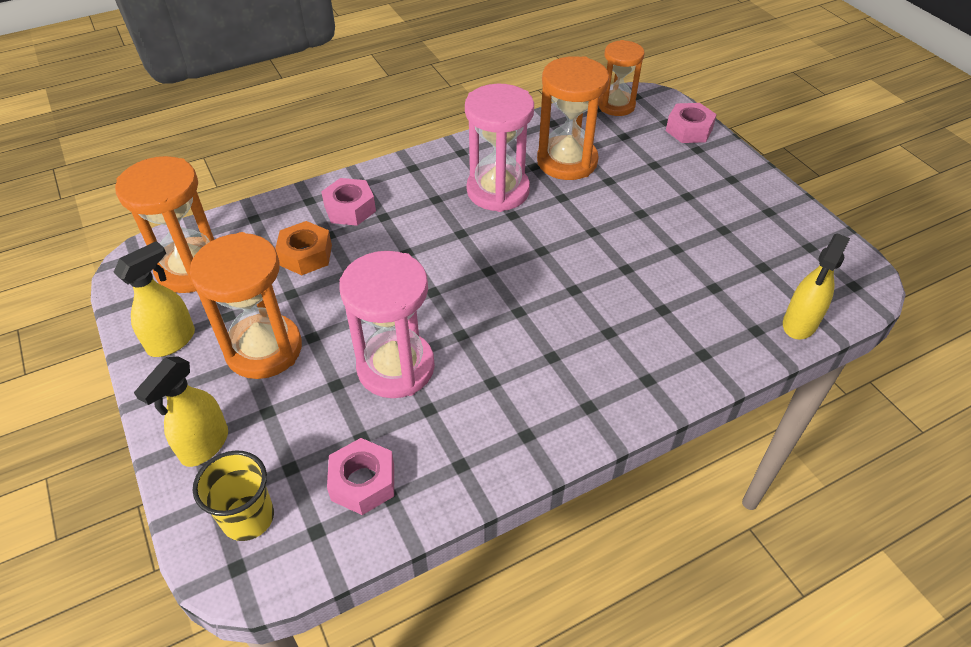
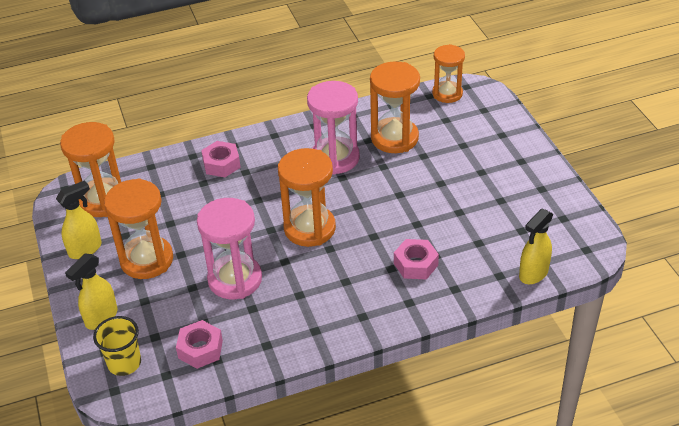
camera: 10 degrees right, 5 degrees down
orange nut [275,221,332,275] -> none
pink nut [666,103,717,143] -> pink nut moved to [394,239,439,279]
none -> orange hourglass [278,148,336,247]

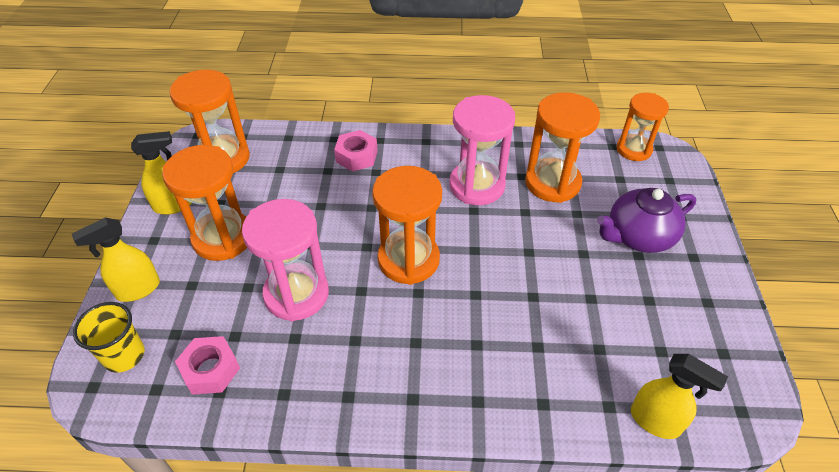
camera: 20 degrees right, 5 degrees up
pink nut [394,239,439,279] -> none
yellow spray bottle [519,208,553,284] -> yellow spray bottle turned 120 degrees counterclockwise [631,354,728,439]
none -> purple teapot [597,188,696,253]

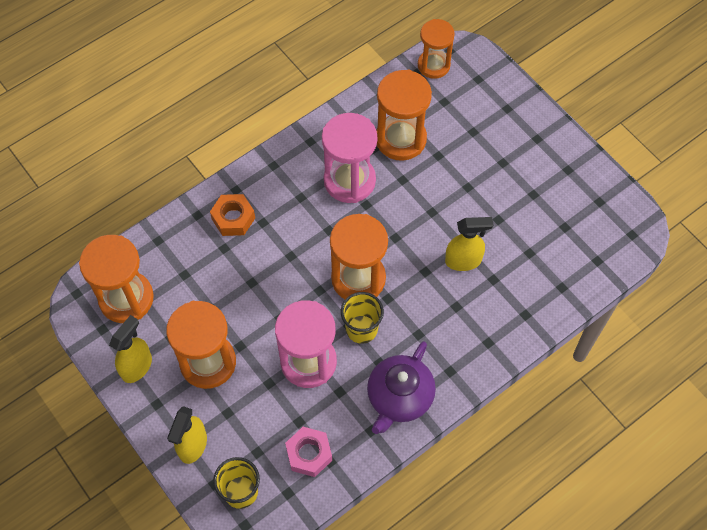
camera: 40 degrees left, 15 degrees up
pink nut [334,130,378,172] -> orange nut [210,194,255,236]
purple teapot [597,188,696,253] -> purple teapot moved to [367,341,436,434]
yellow spray bottle [631,354,728,439] -> yellow spray bottle moved to [445,217,493,271]
none -> yellow cup [341,292,384,344]

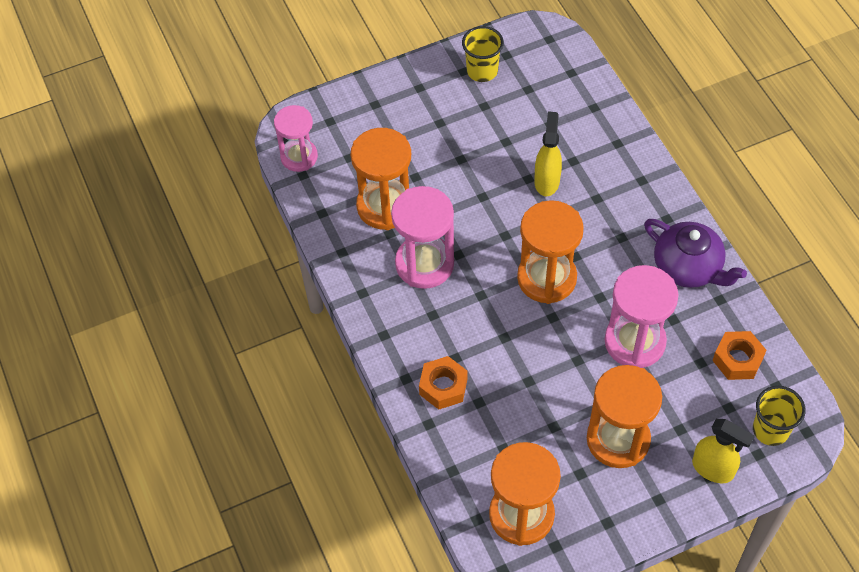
camera: 75 degrees left, 5 degrees down
yellow spray bottle [109,315,152,383] -> none
pink nut [285,427,332,477] -> orange nut [712,331,767,380]
yellow cup [341,292,384,344] -> yellow cup moved to [462,26,504,82]
orange hourglass [418,19,455,79] -> pink hourglass [274,105,318,172]

